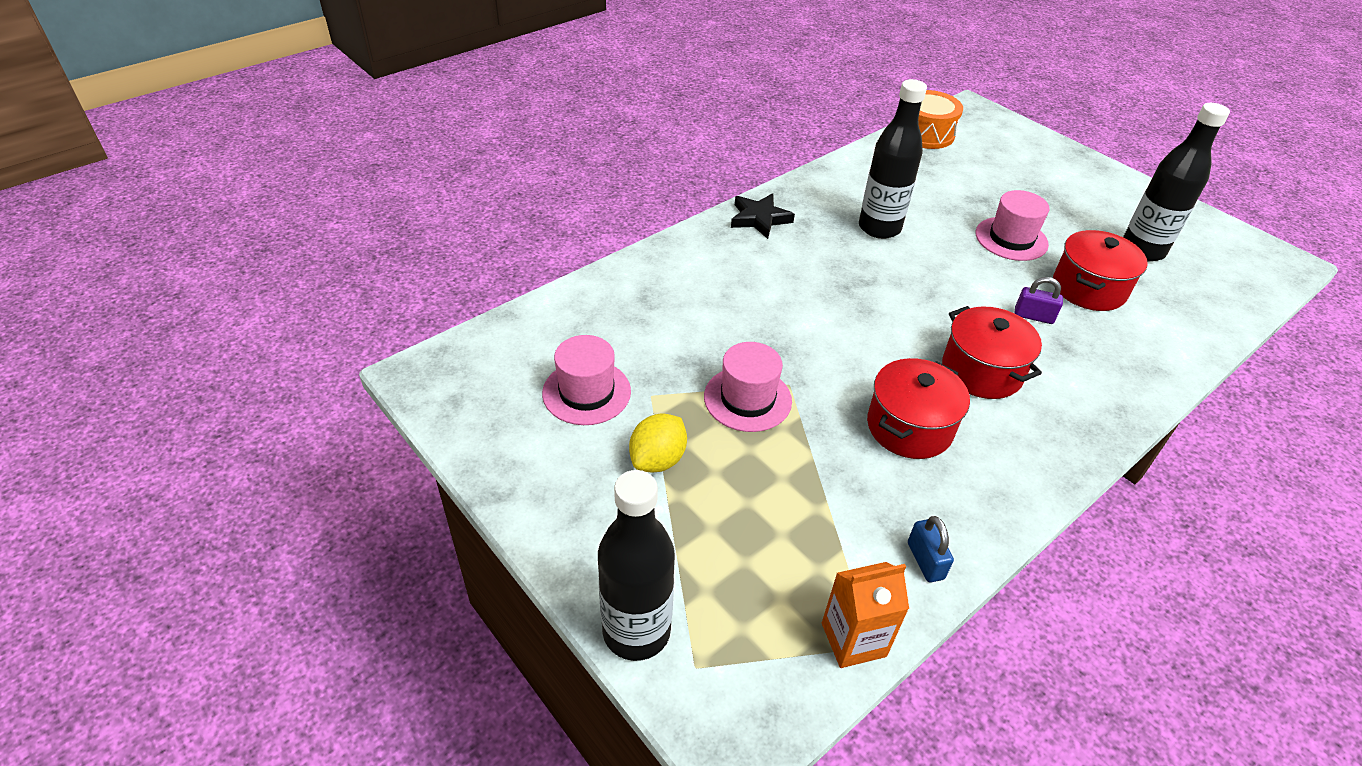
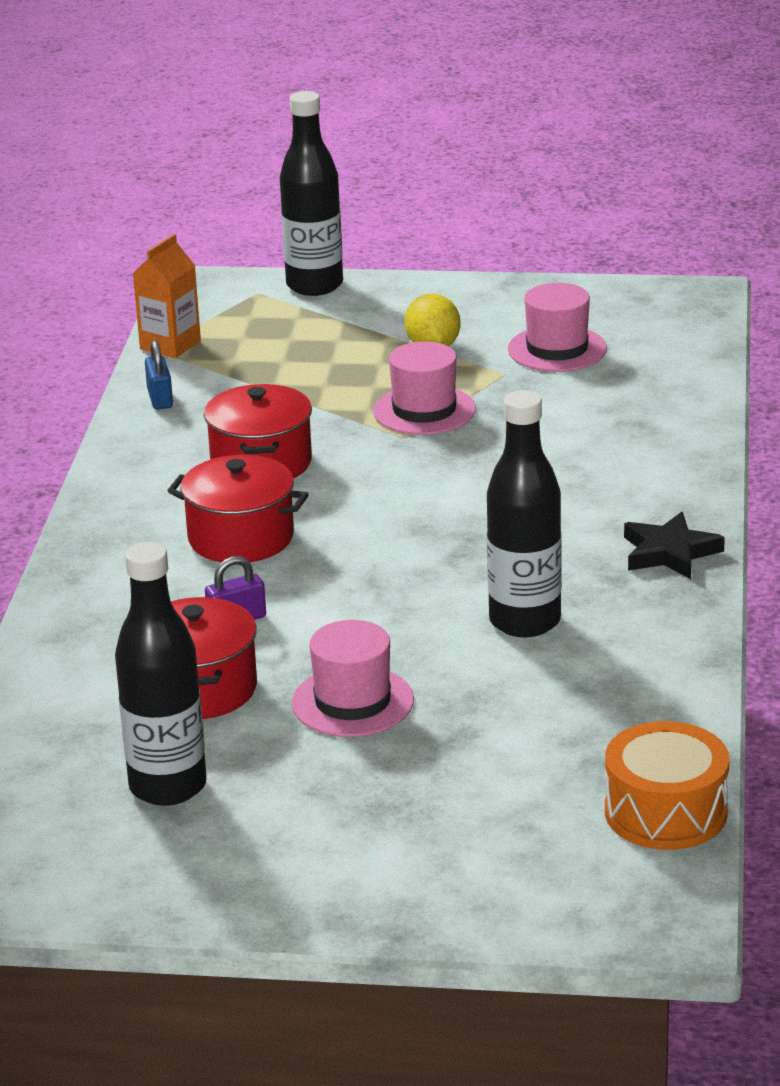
camera: 140 degrees right, 15 degrees down
blue padlock [908,516,954,582] -> blue padlock turned 45 degrees clockwise [145,340,173,410]

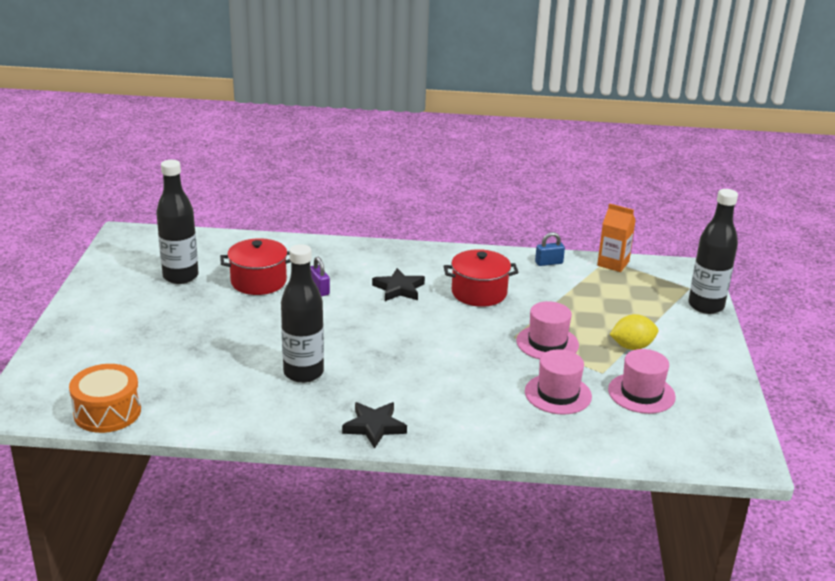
camera: 85 degrees right, 0 degrees up
red pot [167,455,309,562] -> black star [372,268,425,301]
pink hat [291,620,414,737] -> pink hat moved to [525,349,592,414]

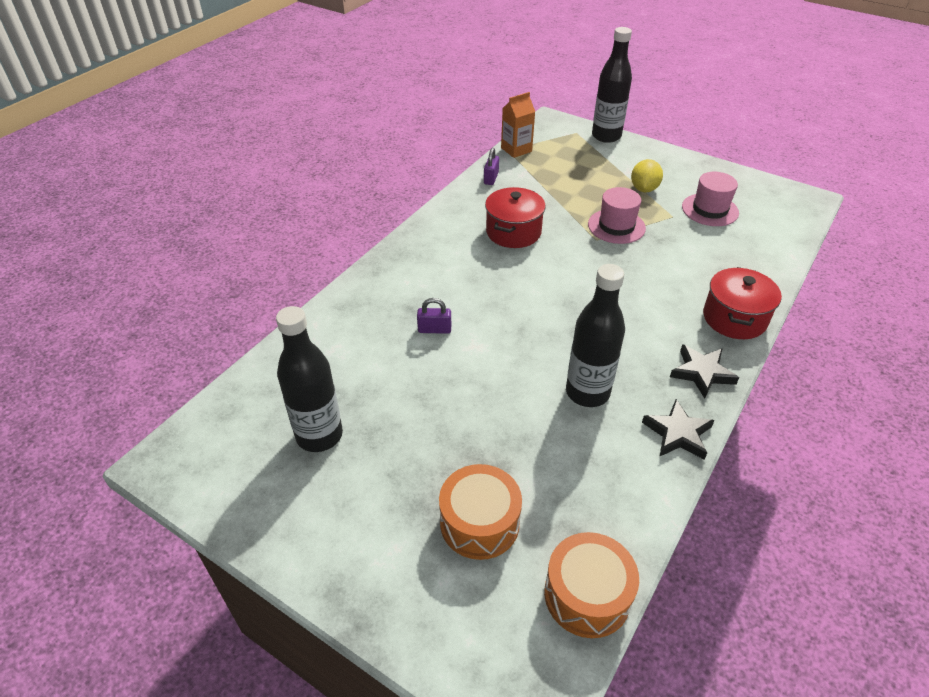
camera: 60 degrees left, 15 degrees up
red pot [220,238,291,295] -> red pot moved to [703,267,782,339]
black star [372,268,425,301] -> black star moved to [642,399,714,460]
pink hat [525,349,592,414] -> none
blue padlock [535,232,565,266] -> purple padlock [484,148,499,185]
none -> orange drum [439,464,522,560]

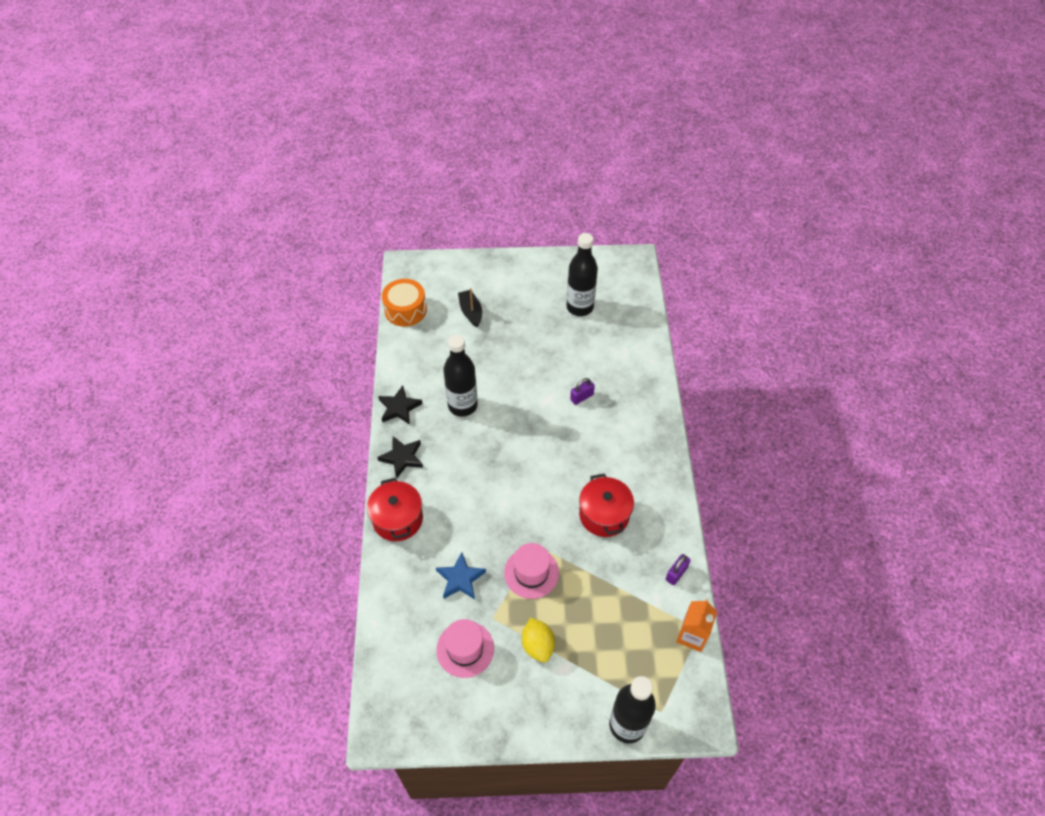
camera: 145 degrees right, 10 degrees up
orange drum [439,464,522,560] -> black boat [458,288,482,328]
purple padlock [484,148,499,185] -> purple padlock turned 60 degrees clockwise [666,554,691,585]
none -> blue star [436,552,486,599]

